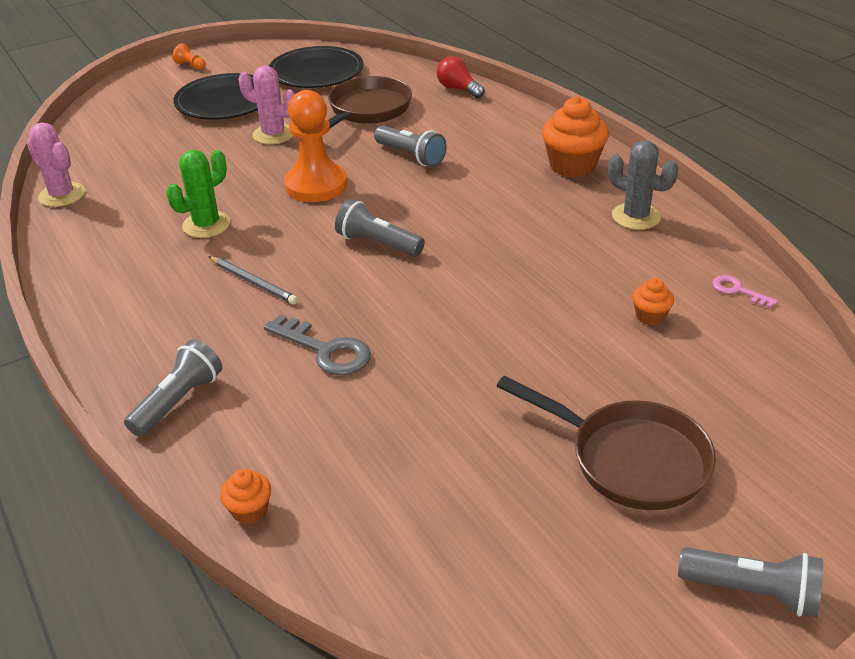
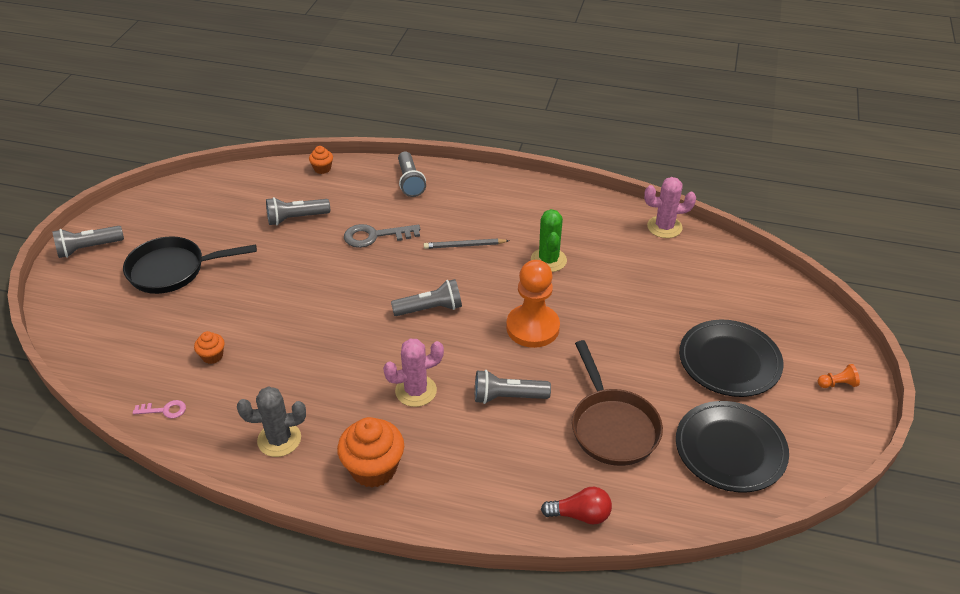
camera: 135 degrees right, 5 degrees up
pink cactus [238,65,295,144] -> pink cactus moved to [383,339,444,407]
brown pan [497,376,716,510] -> black pan [123,236,257,294]
none -> grey flashlight [266,197,330,225]

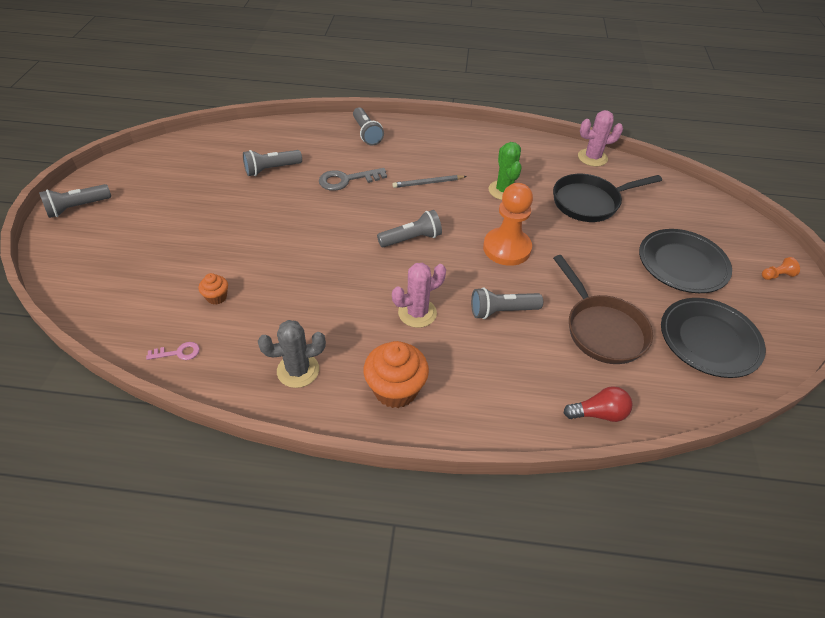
camera: 10 degrees left, 5 degrees up
black pan [123,236,257,294] -> black pan moved to [553,174,662,222]
orange cupcake [309,146,333,174] -> none

